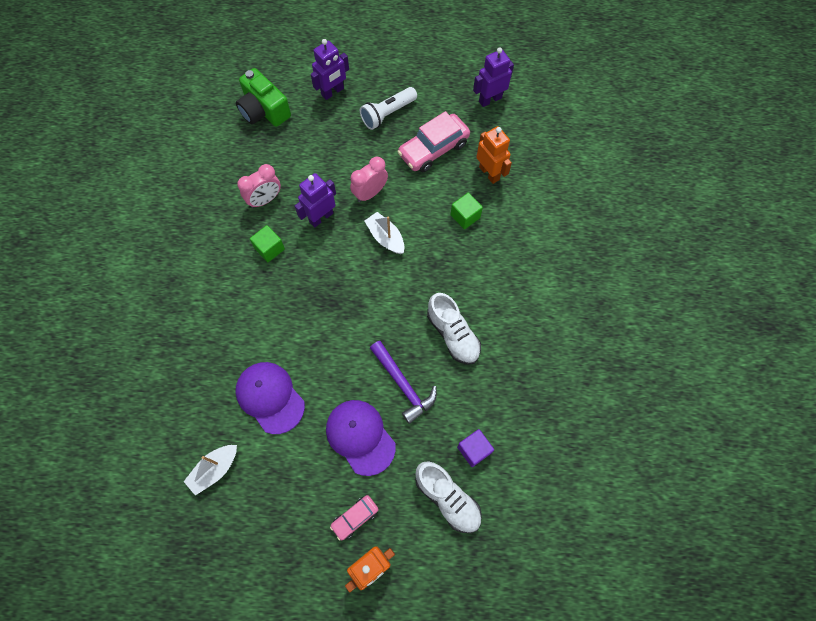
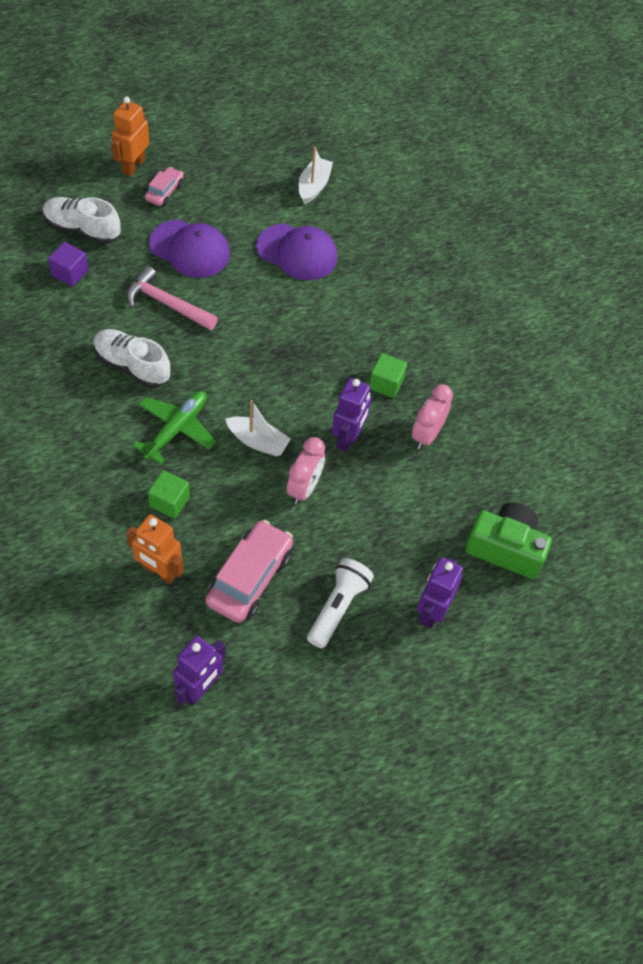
camera: 150 degrees right, 10 degrees down
purple hammer [370,341,437,424] -> pink hammer [126,266,218,330]
none -> green plane [133,391,216,464]

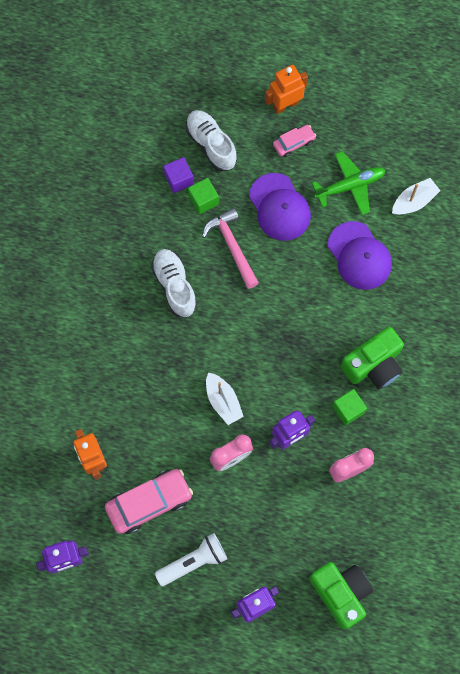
camera: 40 degrees right, 15 degrees up
green plane [133,391,216,464] -> green plane moved to [312,151,386,215]
green cube [148,470,190,519] -> green cube moved to [188,178,219,214]
none -> green camera [341,327,404,389]

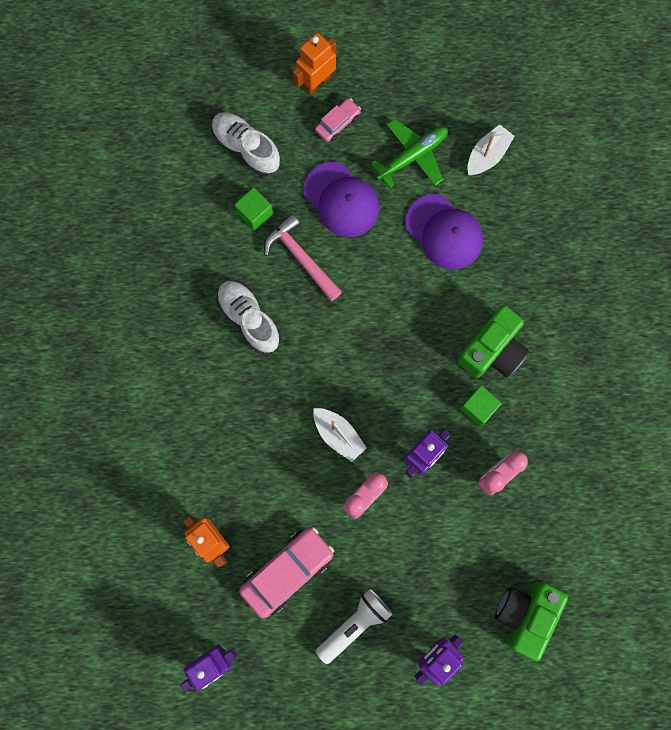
camera: 15 degrees left, 5 degrees up
purple cube [163,157,194,193] -> none
green camera [309,562,373,630] -> green camera turned 105 degrees counterclockwise [495,582,568,661]

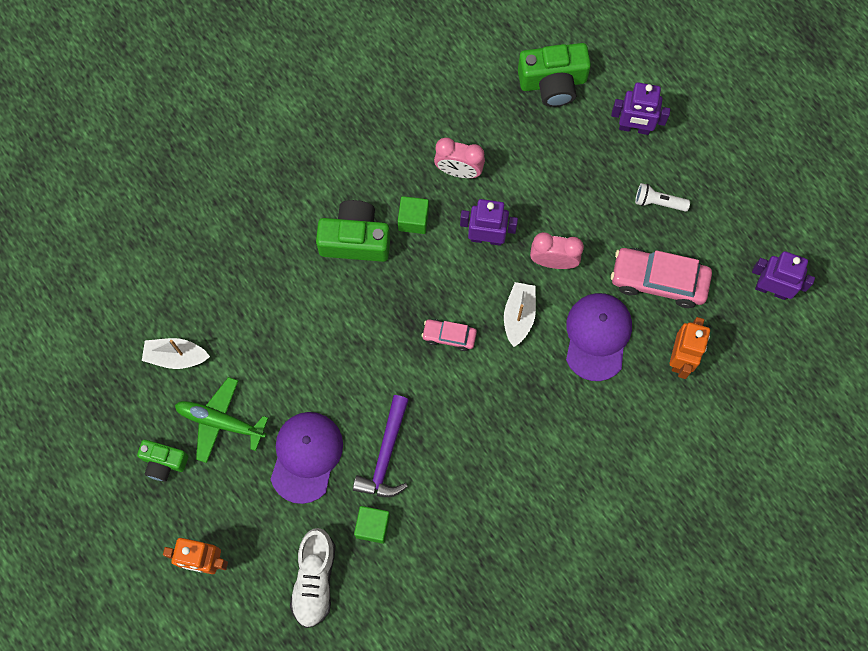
camera: 125 degrees left, 5 degrees down
white shoe [217,280,280,354] -> none
pink hammer [264,214,342,301] -> purple hammer [353,395,409,497]
pink car [315,98,361,142] -> pink car moved to [422,319,477,351]
white flashlight [316,589,393,664] -> white flashlight [635,183,690,212], size x0.66
purple cap [405,194,483,270] -> purple cap moved to [566,293,632,381]
none -> green camera [137,440,188,482]

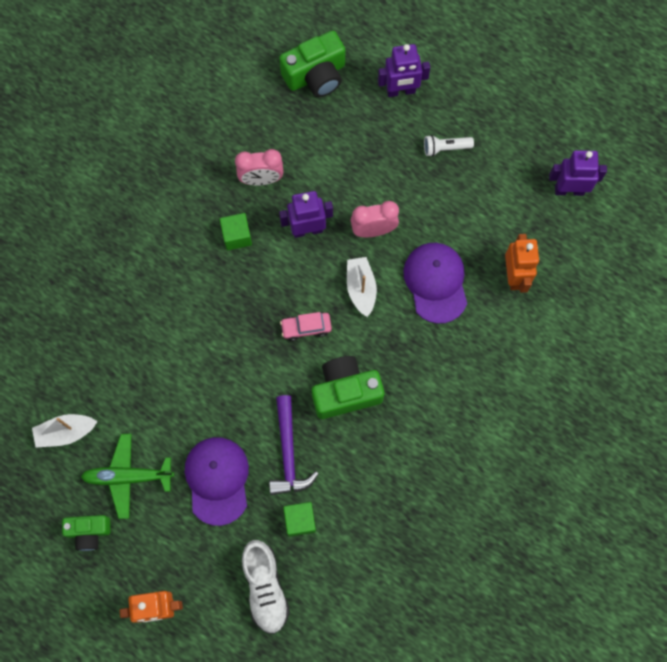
camera: 20 degrees left, 0 degrees up
green camera [316,200,390,262] -> green camera moved to [312,356,384,419]
pink car [611,248,712,308] -> none

